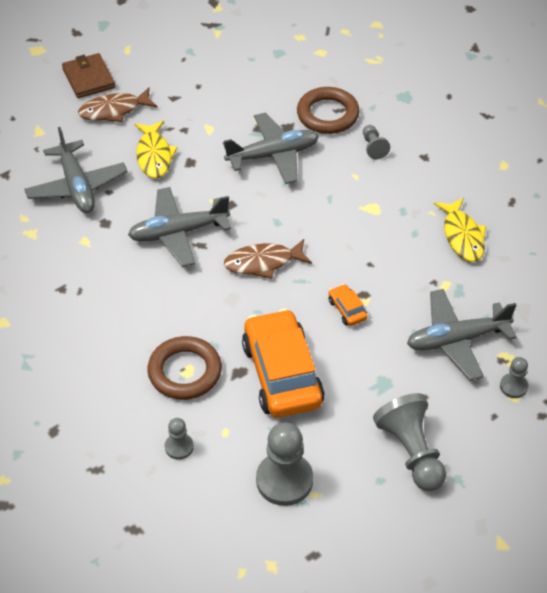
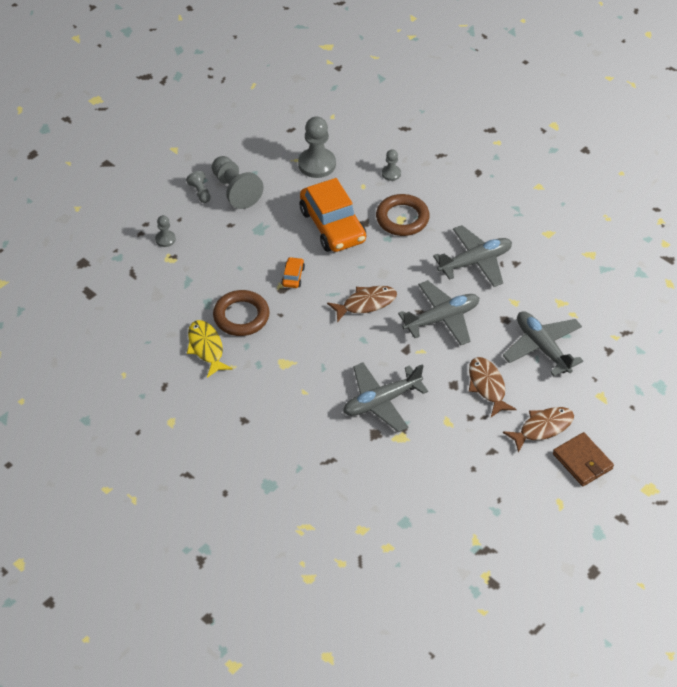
camera: 170 degrees right, 0 degrees up
yellow fish [135,121,178,178] -> brown fish [469,357,517,417]
brown ring [297,87,360,134] -> brown ring moved to [213,290,270,336]
orange car [329,284,367,326] -> orange car turned 135 degrees counterclockwise [281,257,305,288]
grey pawn [363,125,390,159] -> grey pawn moved to [186,171,211,203]
grey plane [407,289,517,381] -> grey plane moved to [433,225,512,287]

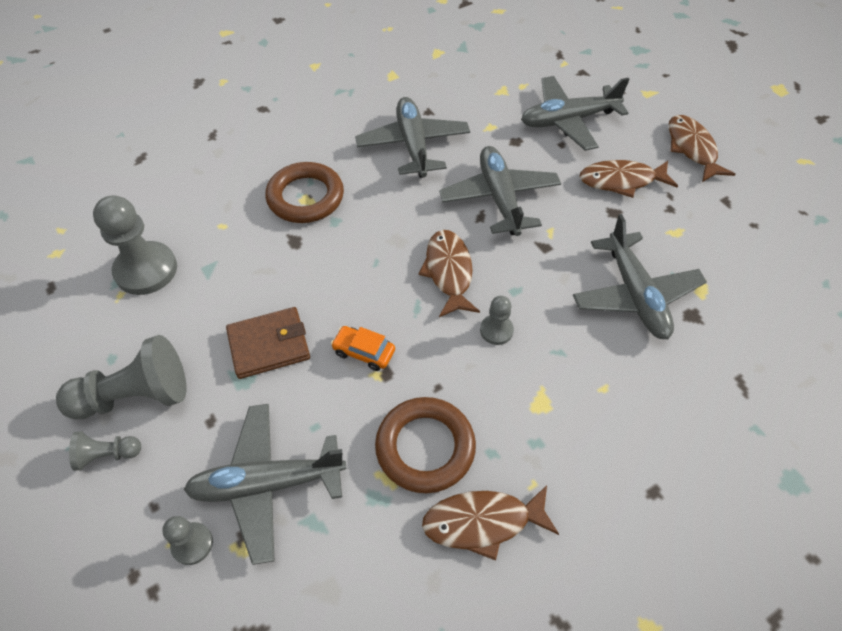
camera: 75 degrees left, 5 degrees up
yellow fish [187,320,233,378] -> brown fish [422,485,559,561]
orange car [300,178,366,252] -> none
grey pawn [382,150,401,181] -> grey pawn moved to [480,296,514,345]
brown wallet [553,432,614,486] -> brown wallet moved to [226,307,310,379]
none -> grey plane [184,404,346,565]

